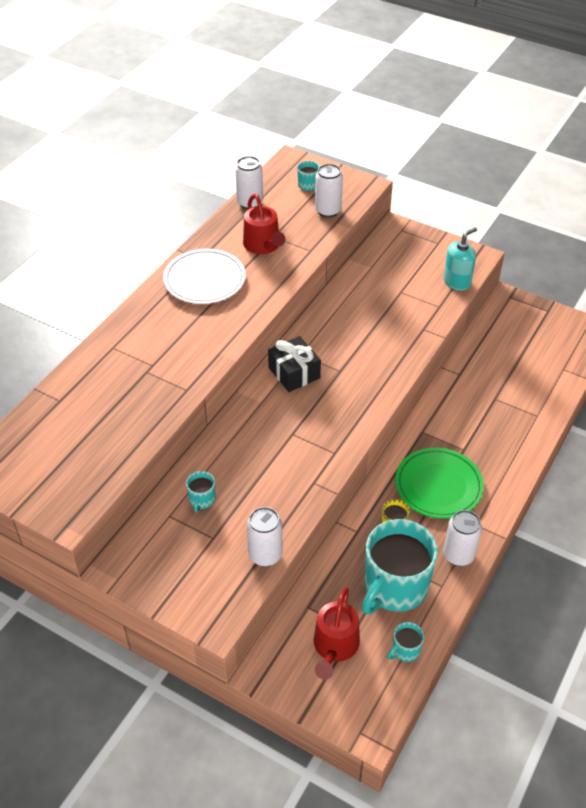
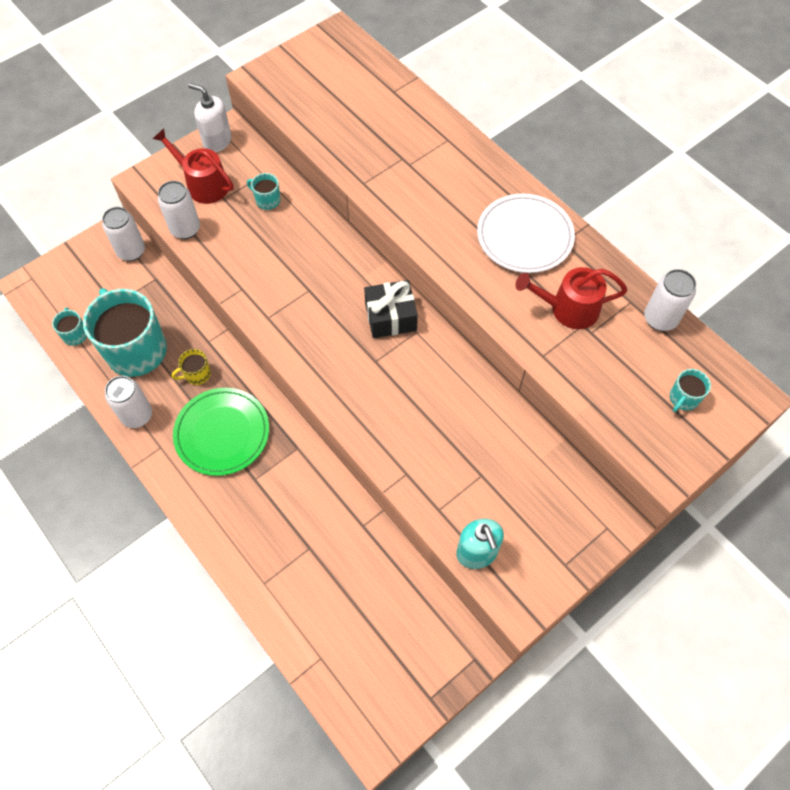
camera: 110 degrees right, 15 degrees up
red watering can [313,587,360,679] -> red watering can moved to [153,128,233,204]
white can [315,164,343,218] -> white can moved to [102,207,145,261]
none -> white soap dispenser [188,83,231,152]

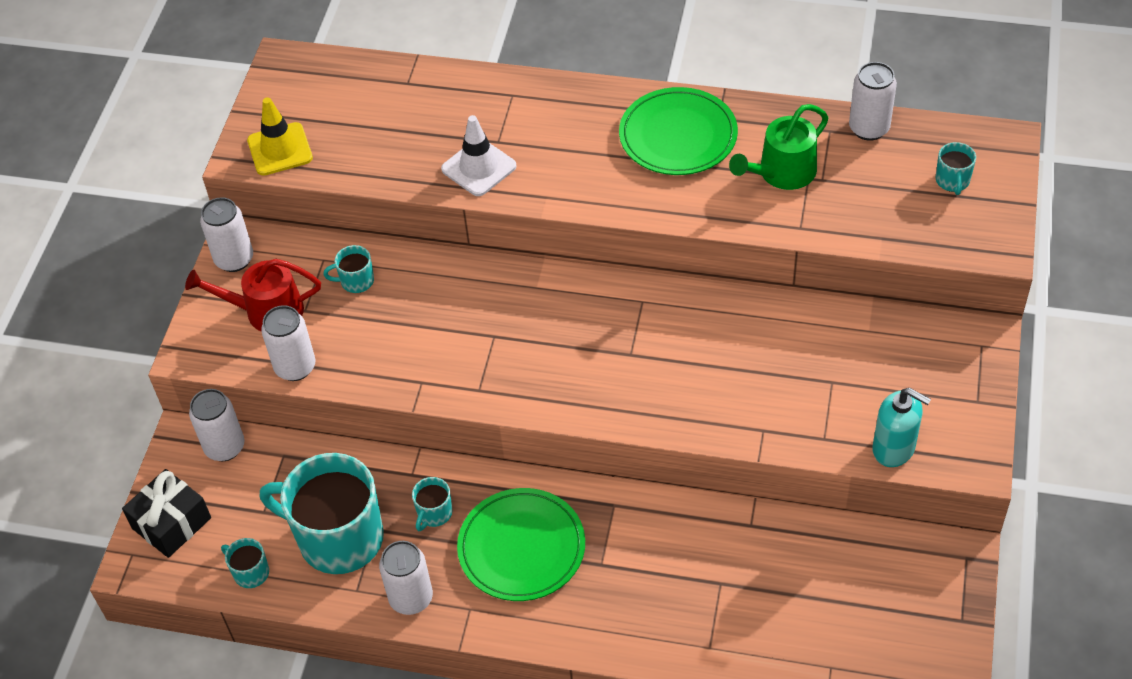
camera: 35 degrees left, 10 degrees down
yellow mug [172,349,211,385] -> turquoise mug [412,477,452,531]
white soap dispenser [188,83,231,152] -> white can [200,197,253,272]
black gift [364,280,418,338] -> black gift moved to [122,469,211,558]
white plate [477,193,575,273] -> green plate [619,87,738,175]
red watering can [515,267,627,329] -> green watering can [729,104,828,190]
none -> yellow traffic cone [247,97,313,176]
none -> white traffic cone [441,115,517,196]

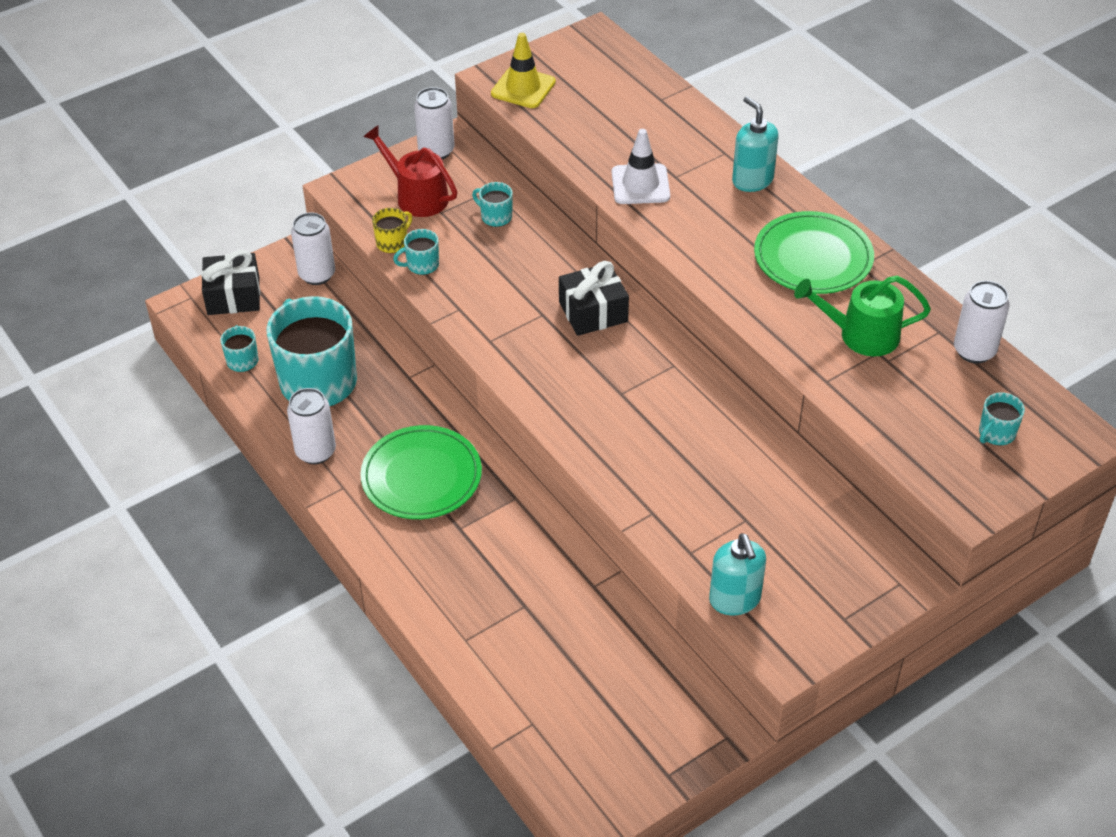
camera: 40 degrees right, 5 degrees down
white can [261,305,315,381] -> yellow mug [372,208,412,253]
turquoise mug [412,477,452,531] -> turquoise mug moved to [393,229,439,275]
none -> black gift [559,261,629,336]
none -> turquoise soap dispenser [732,96,778,192]

